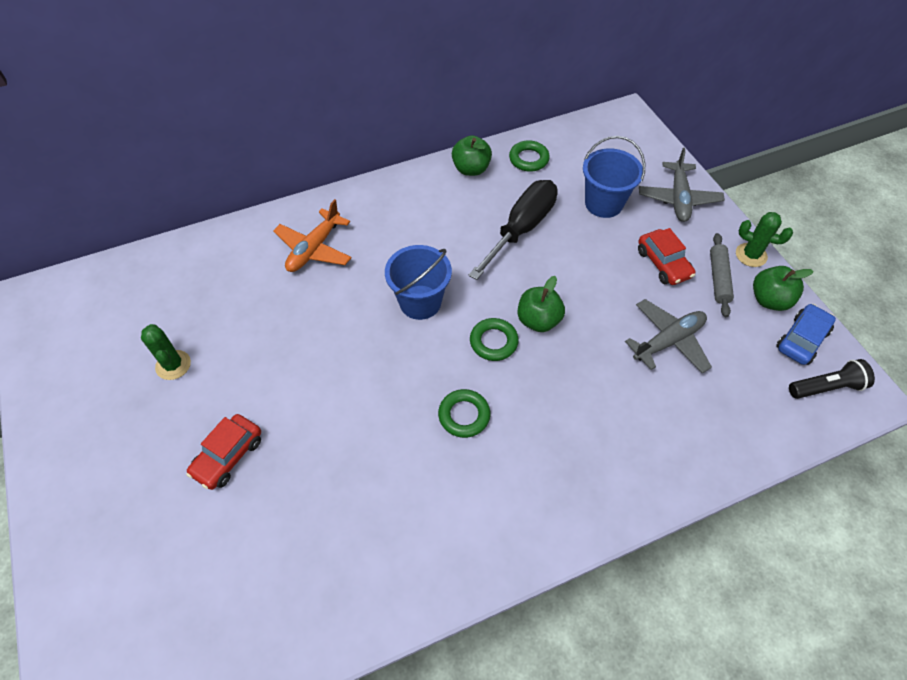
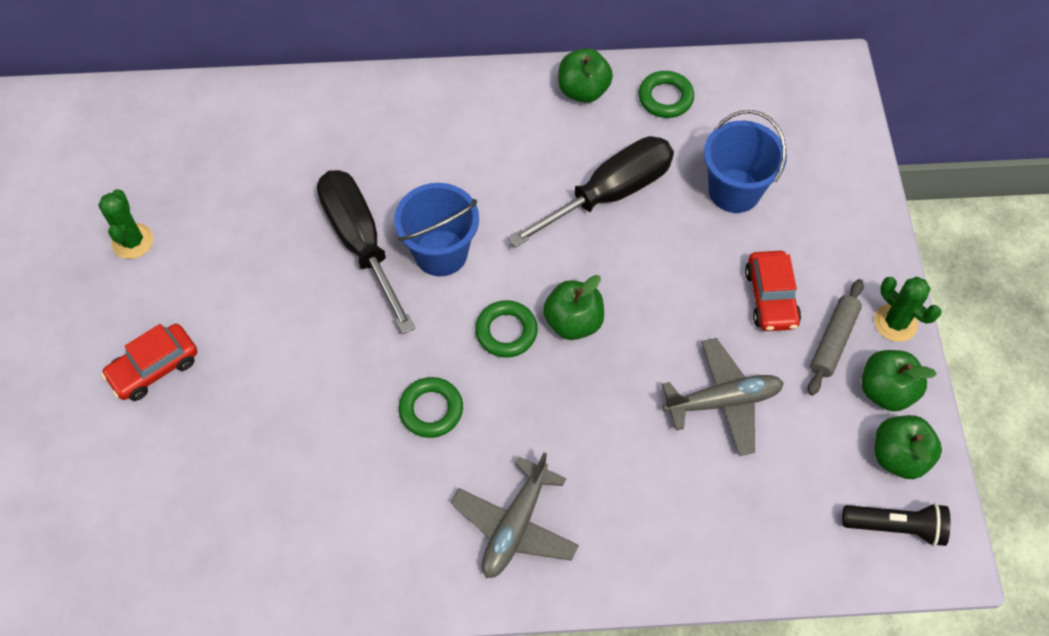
camera: 20 degrees right, 5 degrees up
orange plane [273,199,352,272] -> none
grey plane [639,148,725,222] -> grey plane moved to [451,452,579,578]
blue car [776,304,836,365] -> green apple [874,415,942,479]
none -> black screwdriver [317,170,415,334]

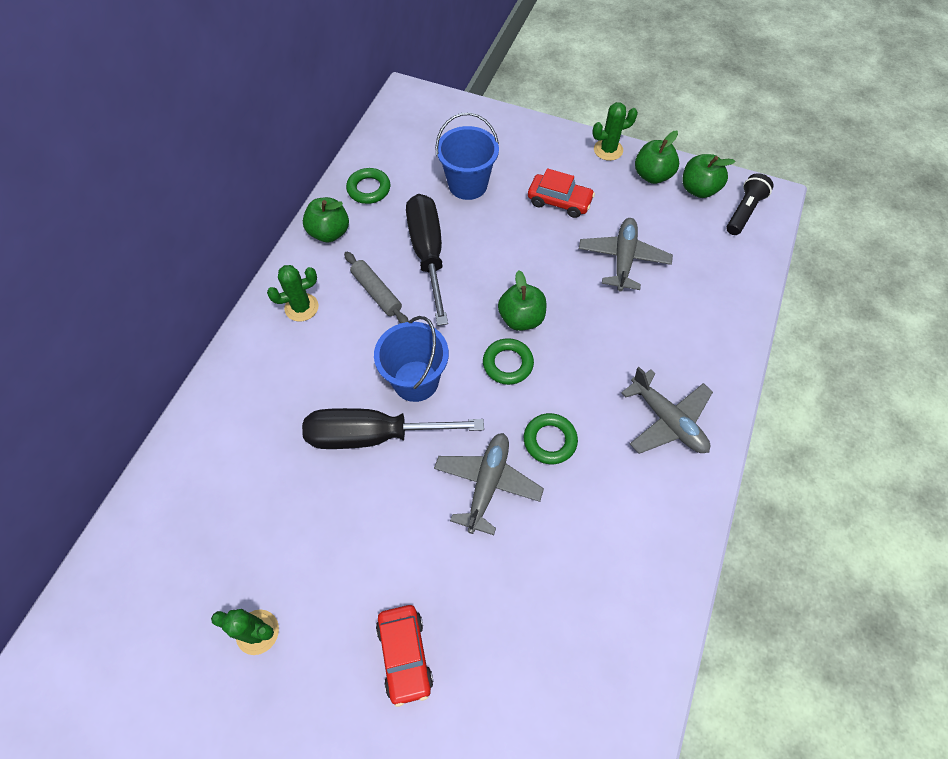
camera: 65 degrees left, 0 degrees up
grey rolling pin [808,279,864,395] -> grey rolling pin moved to [344,252,408,323]
none -> green cactus [267,265,319,322]
none -> grey plane [434,433,544,535]

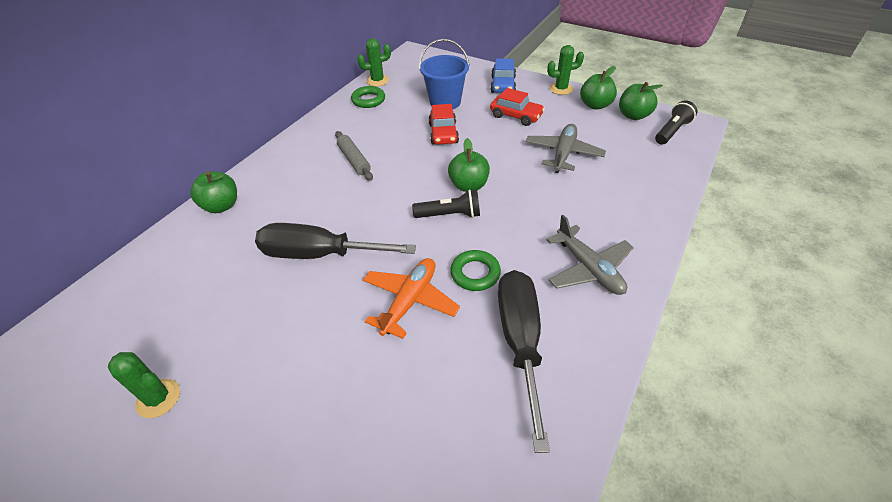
camera: 10 degrees right, 15 degrees down
green cactus [267,265,319,322] -> green cactus moved to [357,38,391,86]
green apple [303,197,349,242] -> green apple moved to [190,171,237,213]
blue bucket [374,316,449,402] -> none
red car [376,605,433,707] -> red car moved to [428,104,459,145]
black screwdriver [406,194,448,326] -> black screwdriver moved to [498,270,550,453]
grey plane [434,433,544,535] -> orange plane [363,258,460,339]
green ring [483,338,534,385] -> black flashlight [412,189,480,218]
none -> blue car [490,58,516,93]

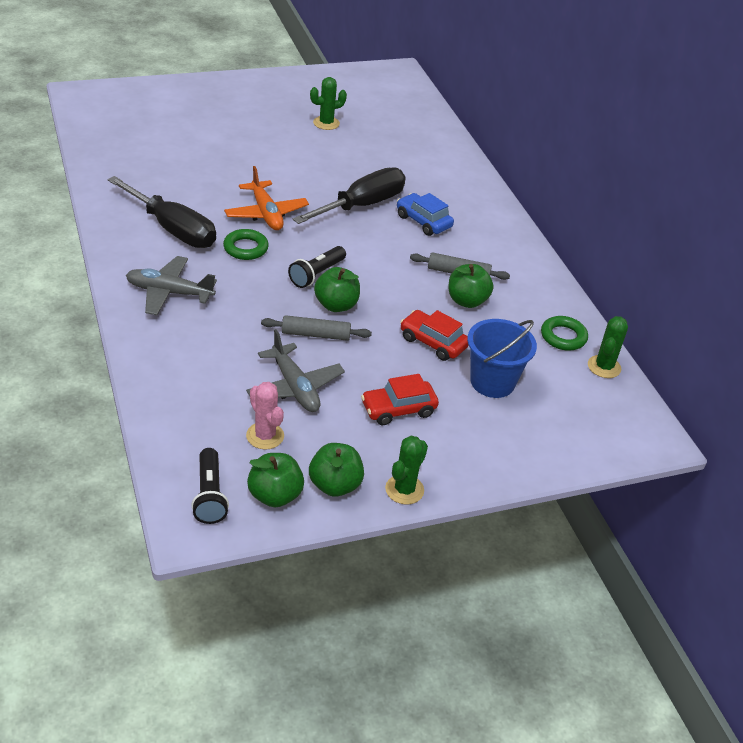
camera: 125 degrees right, 5 degrees down
green apple [190,171,237,213] -> green apple moved to [448,264,494,308]
blue car [490,58,516,93] -> blue car moved to [397,193,454,236]
none -> pink cactus [246,382,284,450]
none -> grey rolling pin [261,315,372,341]

